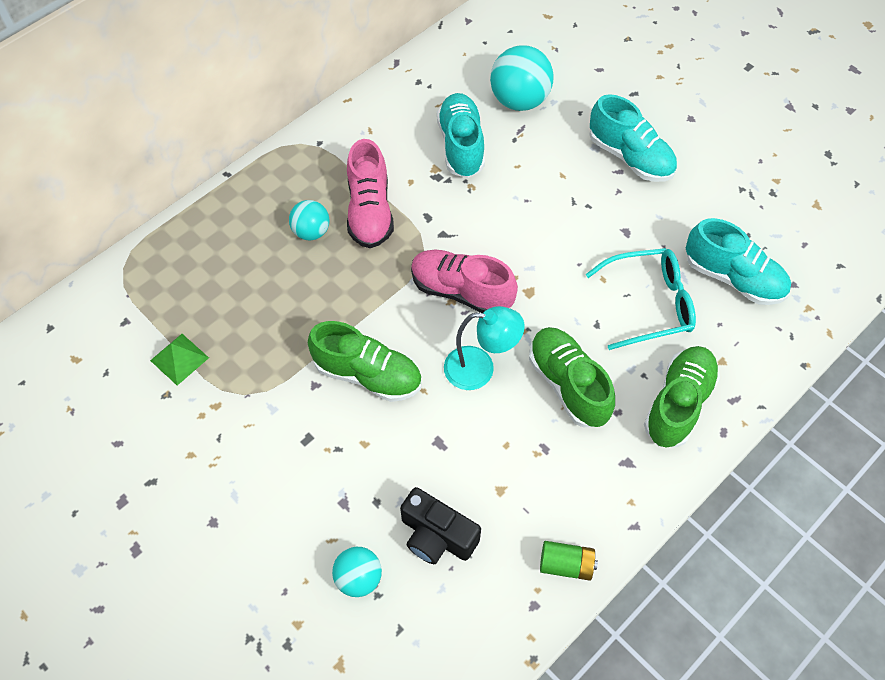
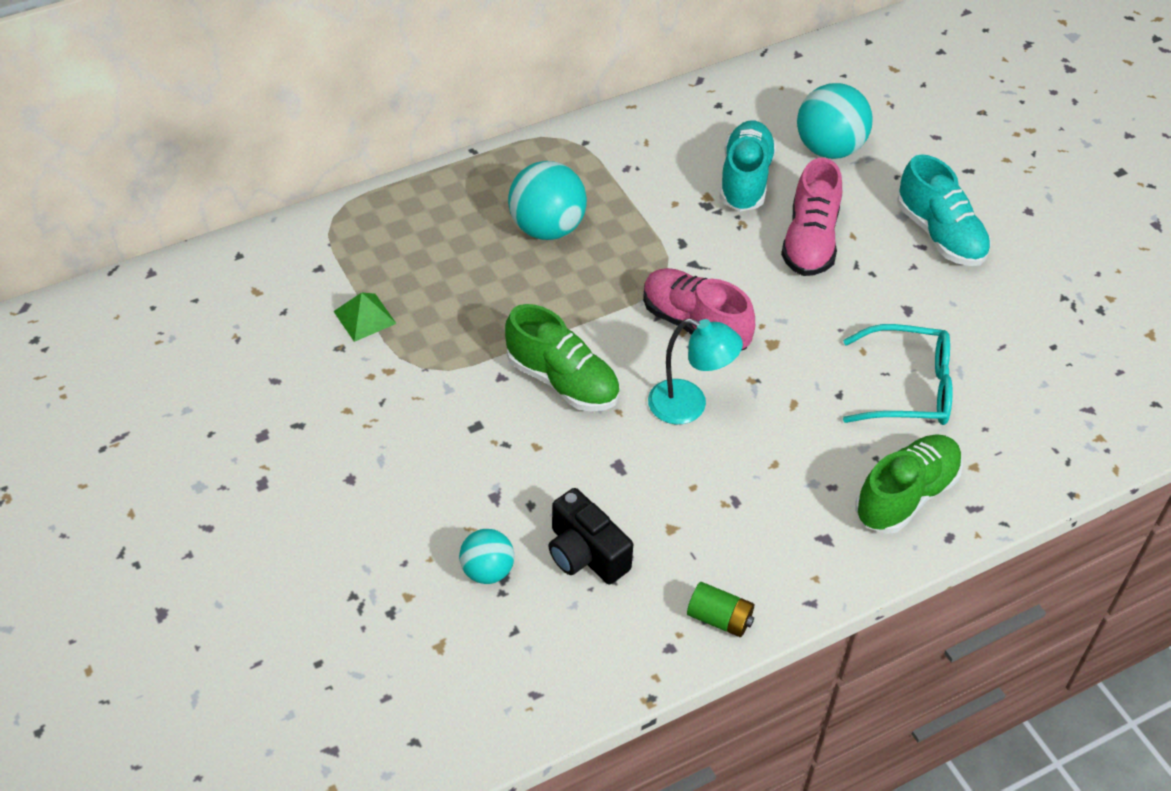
camera: 15 degrees right, 10 degrees down
turquoise ball [289,200,330,241] -> turquoise ball [508,161,587,240], size x1.69
pink shoe [347,139,394,248] -> pink shoe moved to [781,158,842,276]
green shoe [529,327,615,427] -> none
turquoise shoe [686,218,791,305] -> none

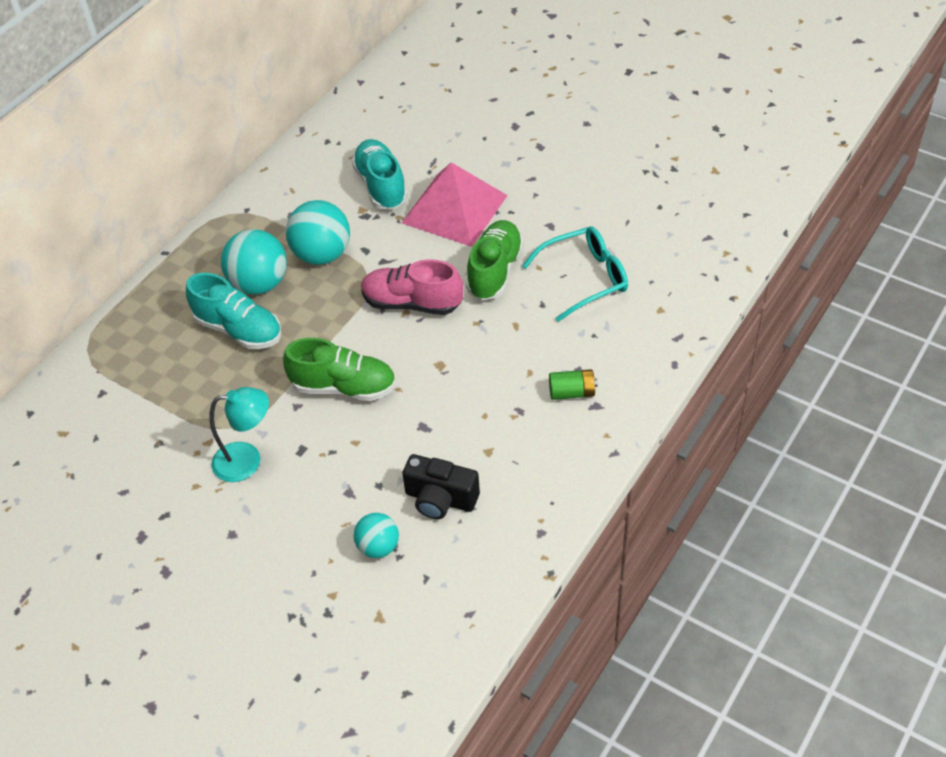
camera: 25 degrees left, 0 degrees up
green pyramid [333,292,397,342] -> none
turquoise lamp [648,319,743,424] -> turquoise lamp moved to [209,387,269,482]
green battery [687,582,754,637] -> green battery moved to [549,369,598,400]
pink shoe [781,158,842,276] -> pink pyramid [402,162,508,247]
turquoise ball [797,83,873,159] -> turquoise ball moved to [286,200,350,265]
green shoe [855,434,963,534] -> green shoe moved to [466,220,524,300]
turquoise shoe [897,154,991,266] -> turquoise shoe moved to [186,273,281,349]

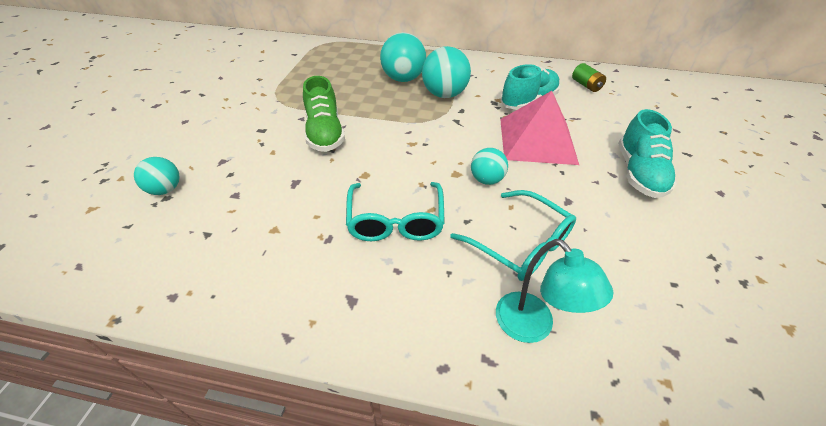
camera: 65 degrees right, 5 degrees down
turquoise shoe [186,273,281,349] -> turquoise shoe moved to [618,109,677,198]
turquoise lamp [209,387,269,482] -> turquoise lamp moved to [496,239,613,343]
pink shoe [361,259,463,315] -> none
black camera [402,454,480,519] -> none
green shoe [466,220,524,300] -> turquoise ball [471,148,508,185]
green battery [549,369,598,400] -> green battery moved to [572,63,606,92]
none -> turquoise glasses [346,182,445,241]

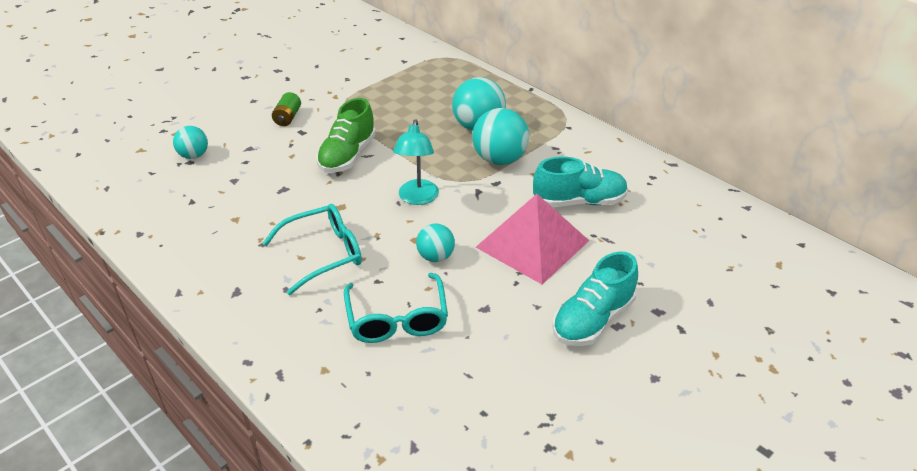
camera: 35 degrees right, 5 degrees down
turquoise glasses [346,182,445,241] -> turquoise glasses turned 150 degrees counterclockwise [262,204,362,295]
turquoise lamp [496,239,613,343] -> turquoise lamp moved to [393,119,439,205]
green battery [572,63,606,92] -> green battery moved to [272,92,301,126]

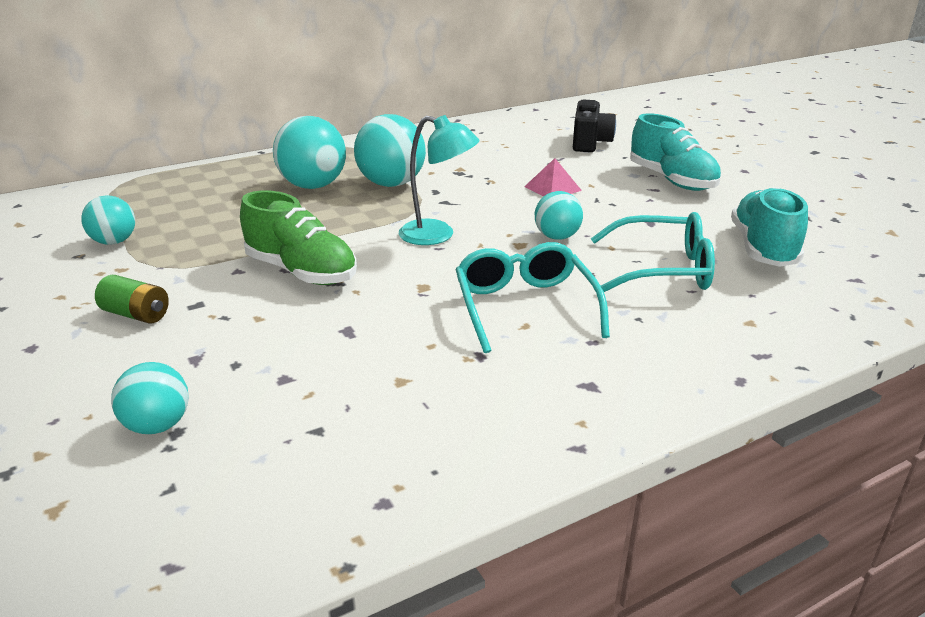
camera: 75 degrees left, 10 degrees down
pink pyramid [476,194,589,284] -> pink pyramid [524,158,582,196], size x0.45
turquoise shoe [533,157,628,207] -> turquoise shoe moved to [731,187,808,267]
none -> turquoise ball [81,195,135,245]
none -> black camera [573,100,616,152]

